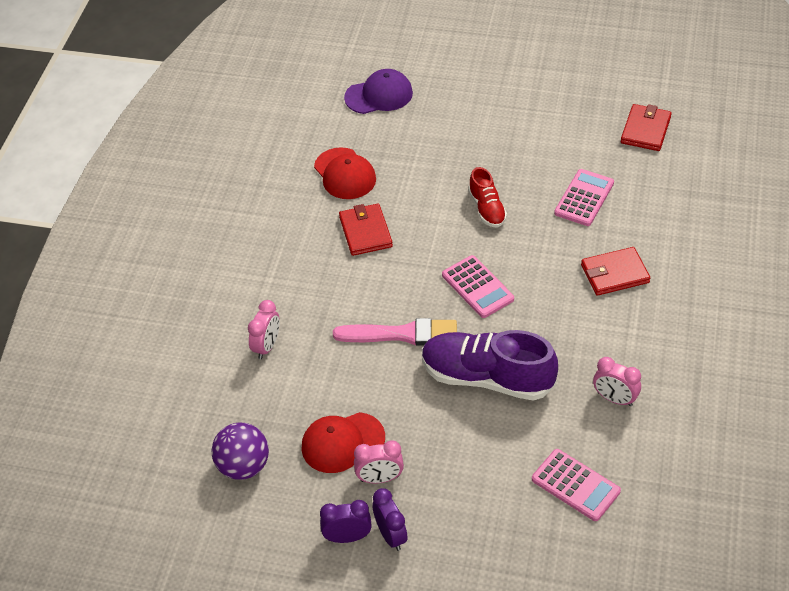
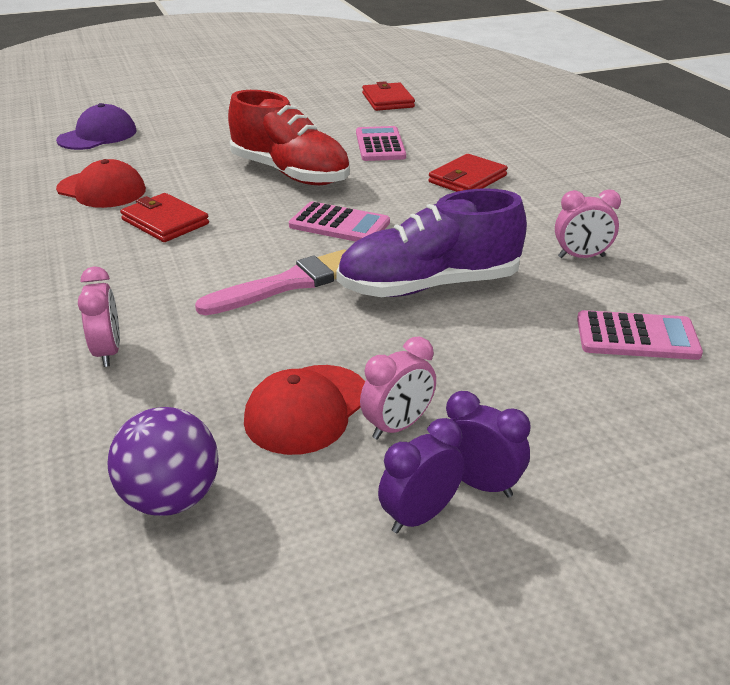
camera: 35 degrees left, 15 degrees down
red shoe [468,167,507,227] -> red shoe [228,90,350,185], size x1.90

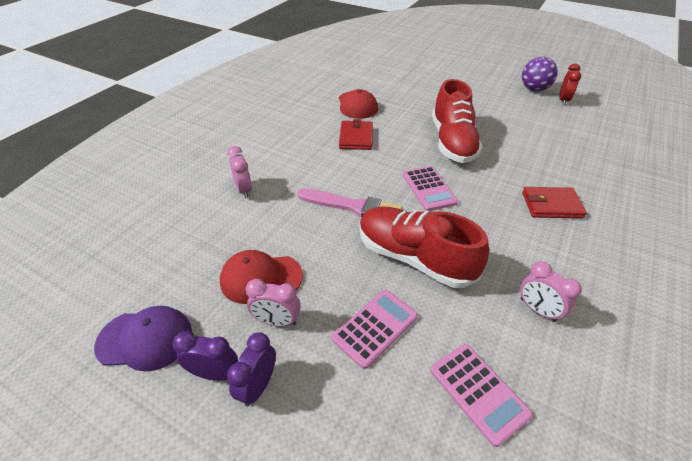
camera: 50 degrees right, 10 degrees up
purple cap [56,103,136,150] -> purple cap moved to [94,306,192,372]
pink clock [78,266,120,367] -> pink clock turned 60 degrees counterclockwise [227,146,252,198]
purple ball [107,407,219,516] -> purple ball moved to [522,57,558,91]
purple shoe [336,188,527,297] -> red shoe [359,206,489,288]
pink calculator [356,126,406,161] -> pink calculator moved to [331,290,418,369]
red wallet [362,81,415,111] -> none
purple clock [446,391,531,498] -> purple clock turned 150 degrees counterclockwise [227,332,276,406]
none -> red clock [559,64,581,105]

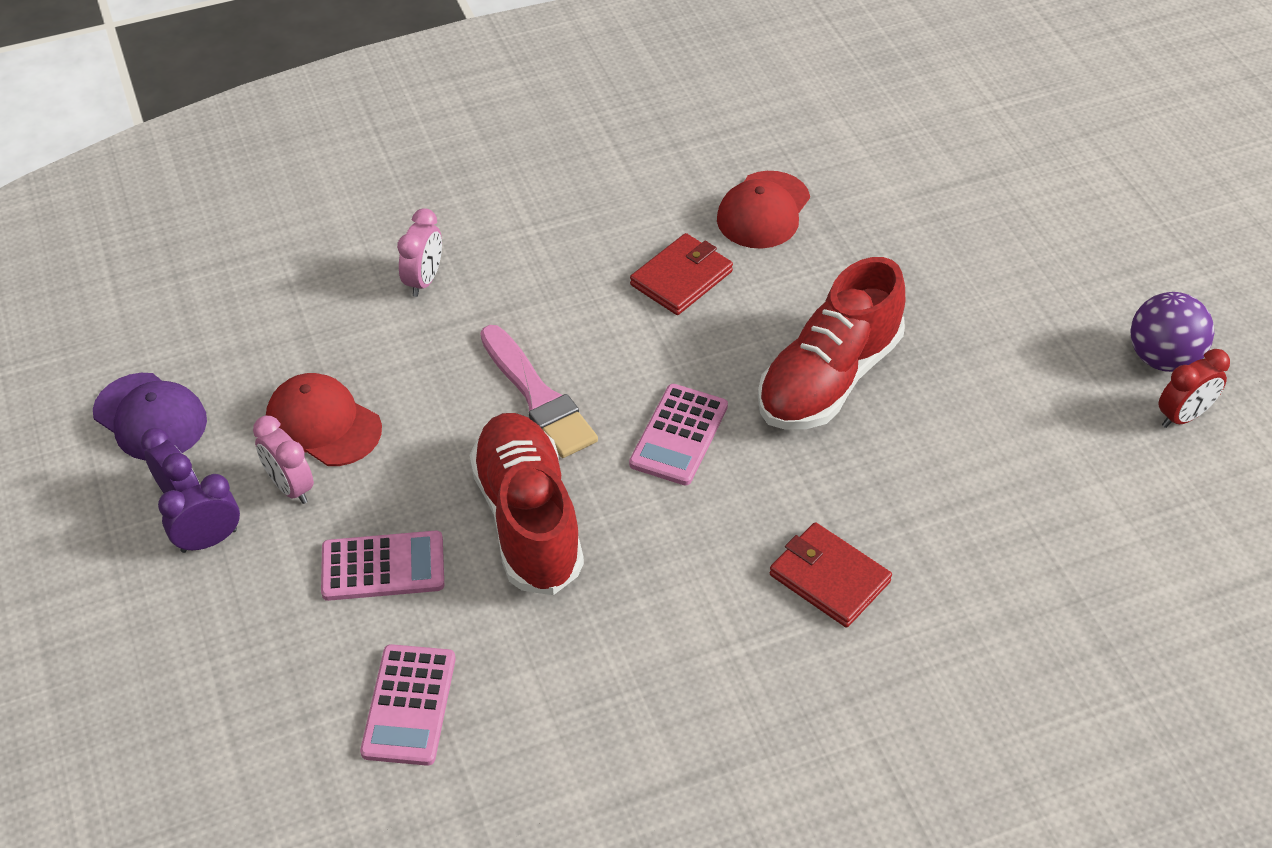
camera: 40 degrees right, 5 degrees up
pink clock [520,261,582,322] -> none

